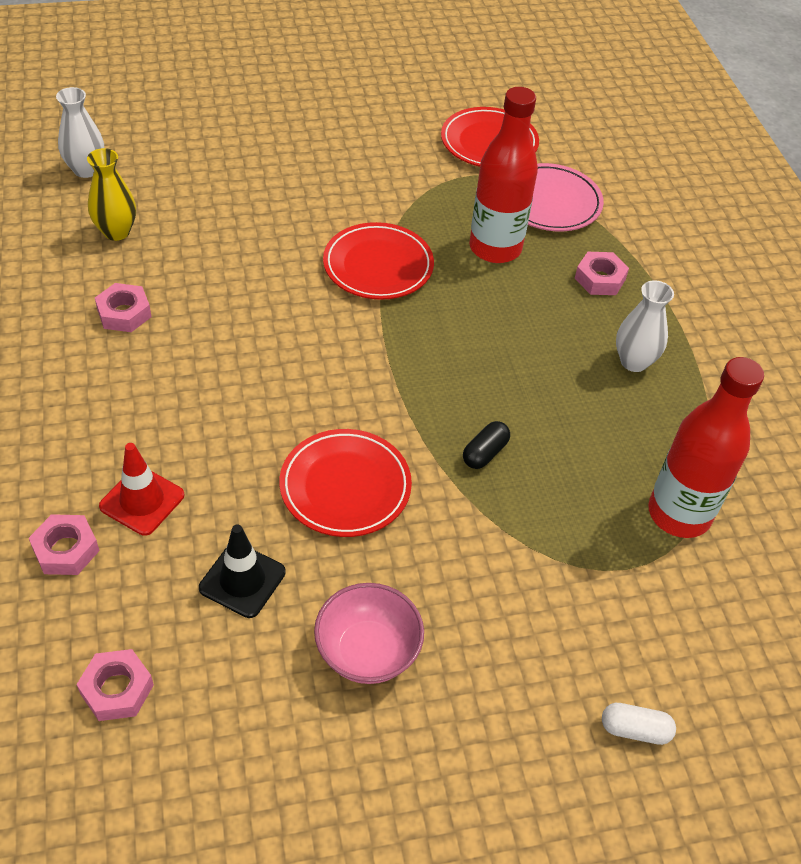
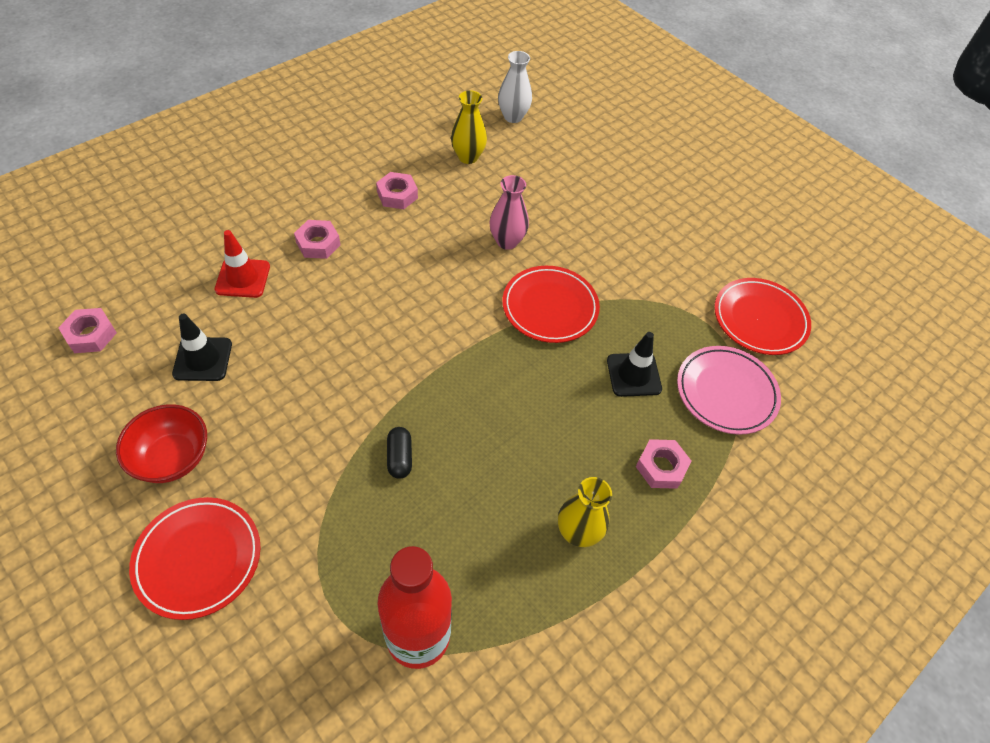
camera: 60 degrees right, 5 degrees up
pink nut [29,514,100,575] -> pink nut moved to [294,220,341,259]
red plate [279,429,412,537] -> red plate moved to [129,497,261,620]
pink bowl [314,583,424,684] -> red bowl [116,404,207,483]
black capsule [463,421,510,469] -> black capsule turned 75 degrees clockwise [387,427,412,479]
red bottle [469,87,538,263] -> black traffic cone [607,332,662,397]
white capsule [602,703,676,745] -> none
white vase [616,280,674,372] -> yellow vase [558,477,612,547]
none -> pink vase [490,175,529,250]

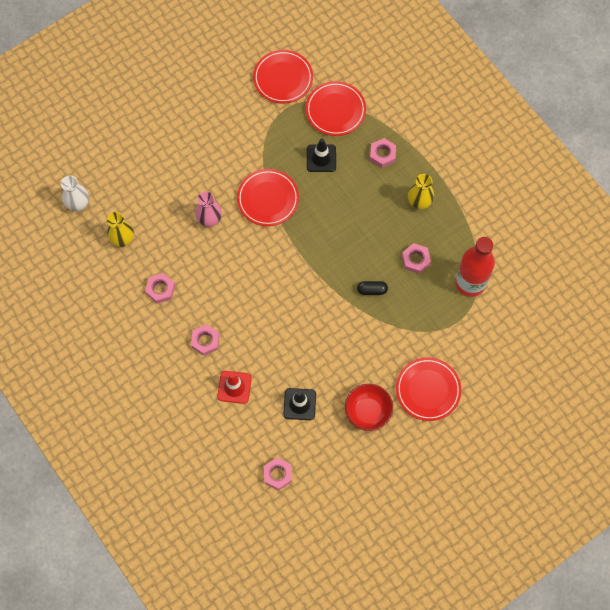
camera: 80 degrees left, 15 degrees up
pink plate [677,346,781,435] -> red plate [306,81,366,136]
none -> pink nut [402,243,431,274]

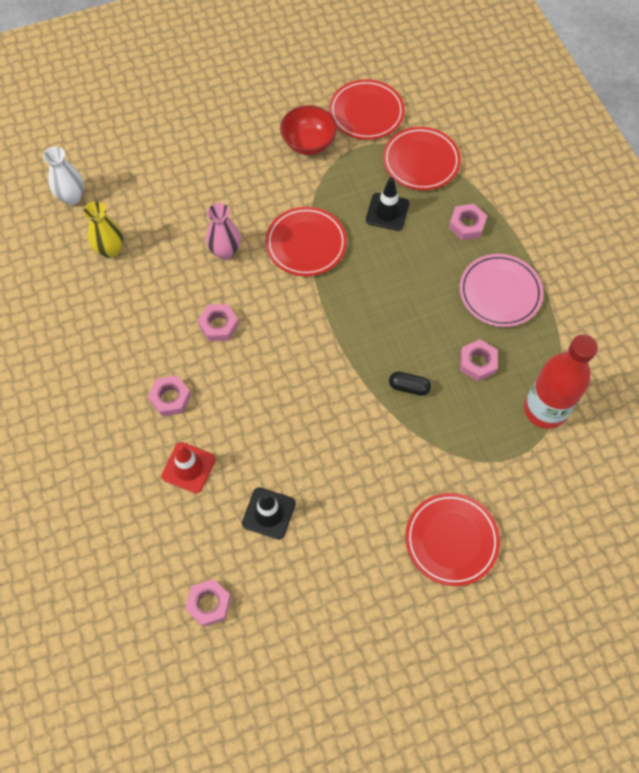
camera: 15 degrees right, 5 degrees down
pink nut [145,273,175,304] -> pink nut moved to [197,304,239,341]
red bowl [345,384,393,431] -> red bowl moved to [280,105,337,155]
yellow vase [408,174,434,209] -> pink plate [459,254,543,327]

